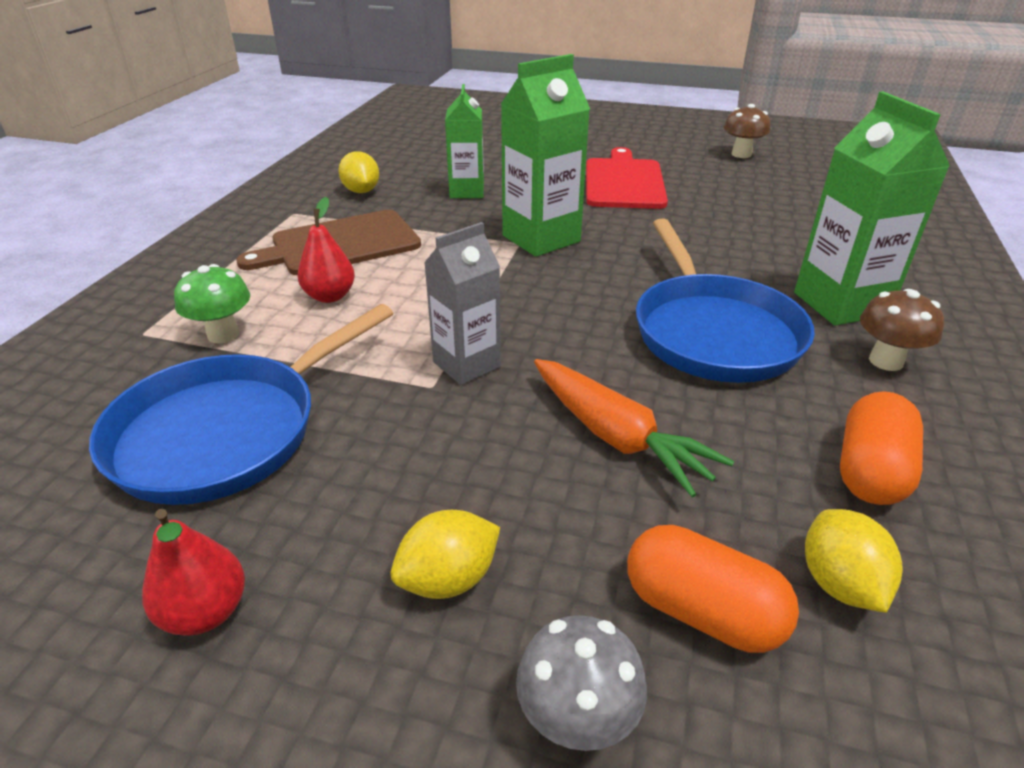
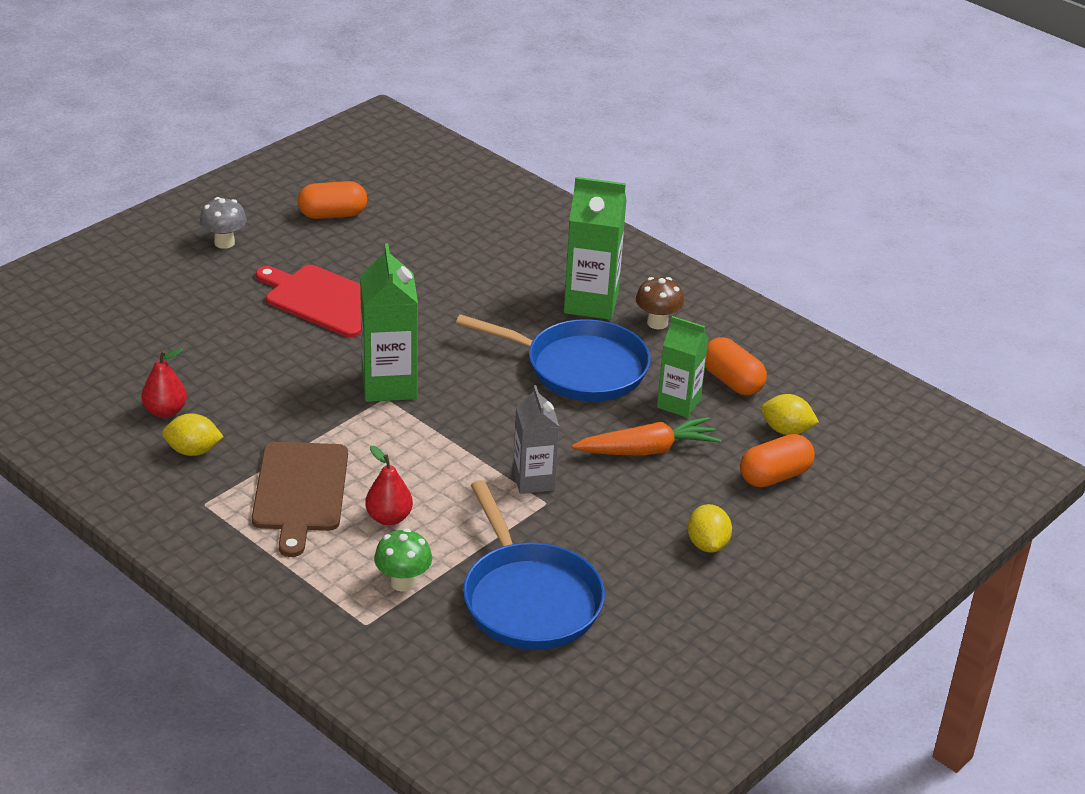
camera: 65 degrees left, 0 degrees up
red pear [142,509,245,636] -> red pear moved to [141,348,187,418]
green carton [445,84,484,198] -> green carton moved to [657,316,709,418]
grey mushroom [516,615,647,751] -> grey mushroom moved to [200,197,247,249]
brown mushroom [724,104,770,158] -> orange capsule [298,181,367,219]

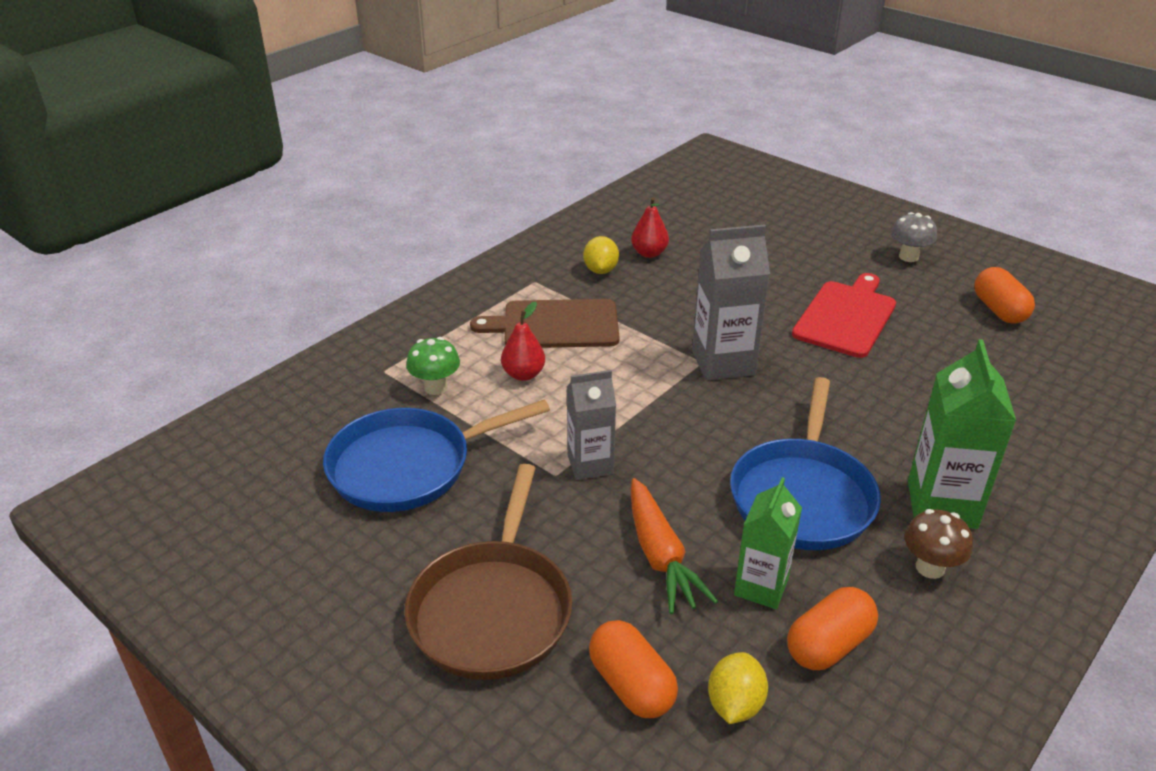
camera: 90 degrees right, 0 degrees up
green carton [360,243,418,402] -> grey carton [692,224,770,380]
yellow lemon [688,504,732,553] -> brown pan [405,464,572,680]

